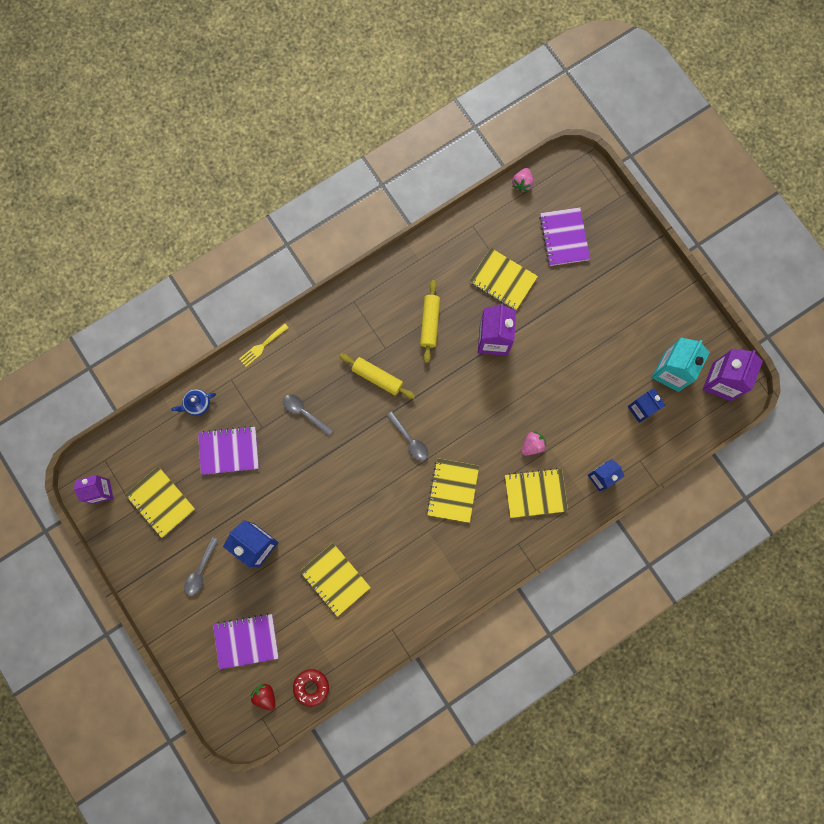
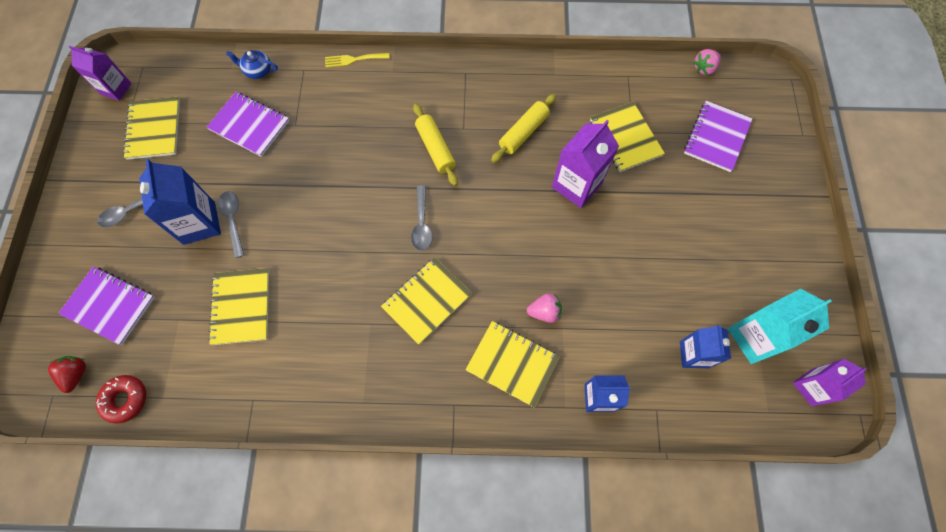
camera: 35 degrees right, 10 degrees down
grey spoon [283,394,333,436] -> grey spoon moved to [218,191,244,258]
purple carton [703,349,763,401] -> purple carton [793,359,867,406], size x0.66

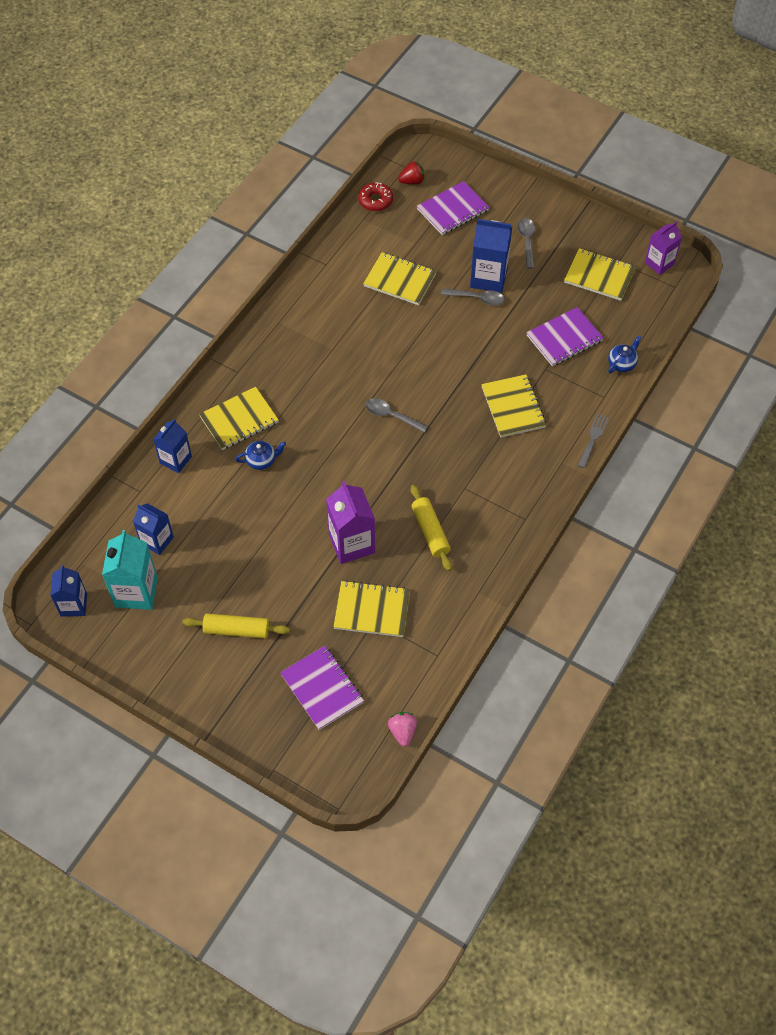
camera: 120 degrees right, 10 degrees down
red strawberry [48,356,86,393] -> red strawberry turned 45 degrees counterclockwise [398,161,425,184]
yellow fork [325,53,389,68] -> grey fork [578,413,609,468]
yellow notebook [381,257,472,345] -> yellow notebook moved to [481,374,546,438]
yellow rolling pin [413,104,458,186] -> yellow rolling pin moved to [183,613,290,639]
pink strawberry [527,293,562,323] -> blue teapot [235,441,286,470]
purple carton [793,359,867,406] -> blue carton [50,565,87,617]

